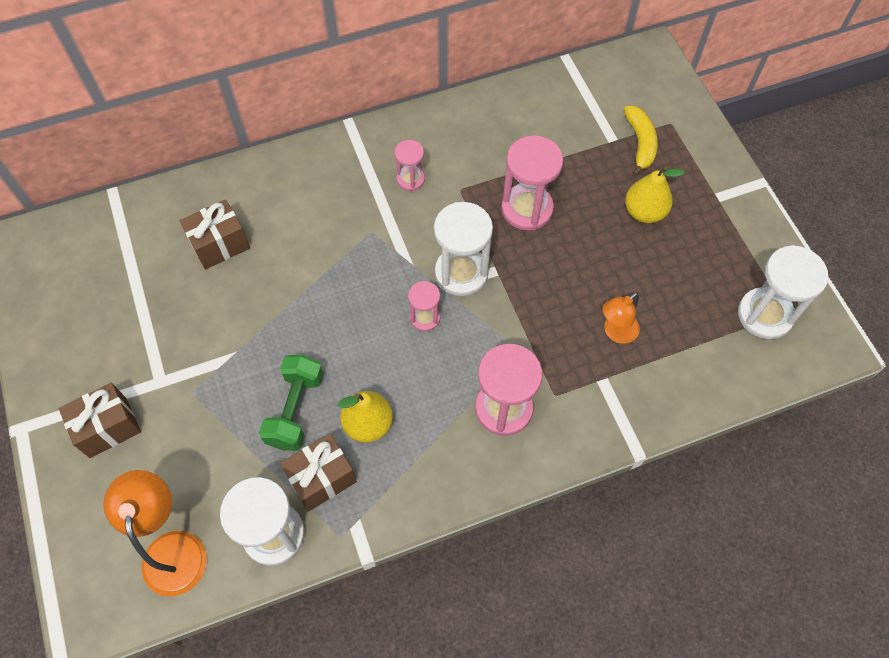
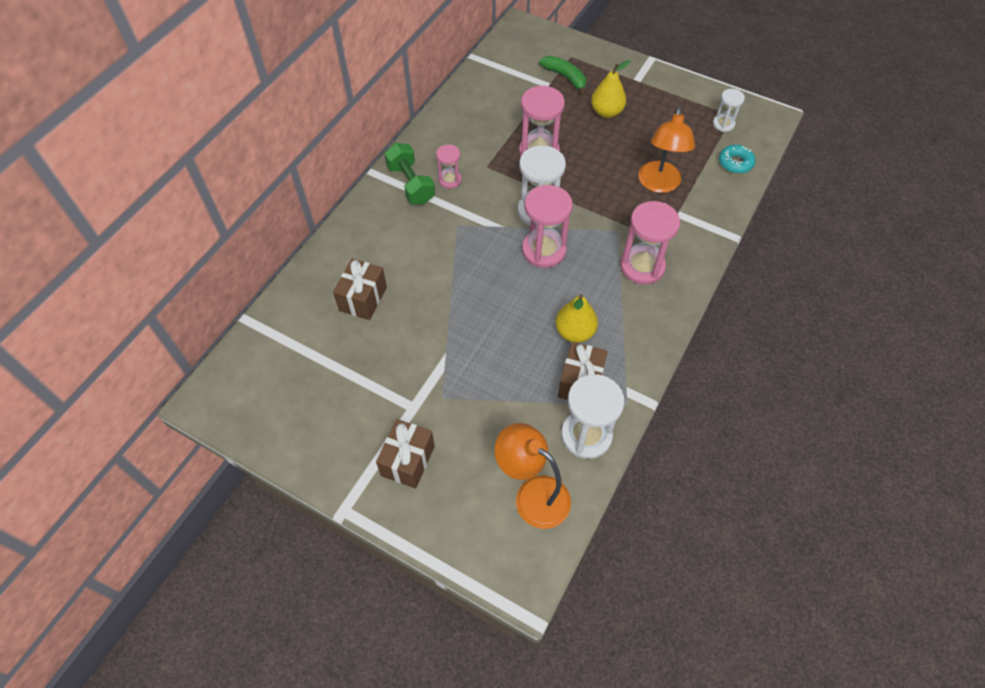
camera: 40 degrees left, 5 degrees down
green dumbbell [259,355,324,451] -> green dumbbell moved to [384,143,435,204]
pink hourglass [408,281,440,331] -> pink hourglass [522,185,573,268], size x1.81
orange lamp [602,292,640,344] -> orange lamp [638,107,695,193], size x1.62
yellow banana [624,106,658,176] -> green banana [539,56,586,95]
white hourglass [738,245,828,339] -> white hourglass [713,89,745,132], size x0.55
none -> turquoise donut [719,145,755,174]

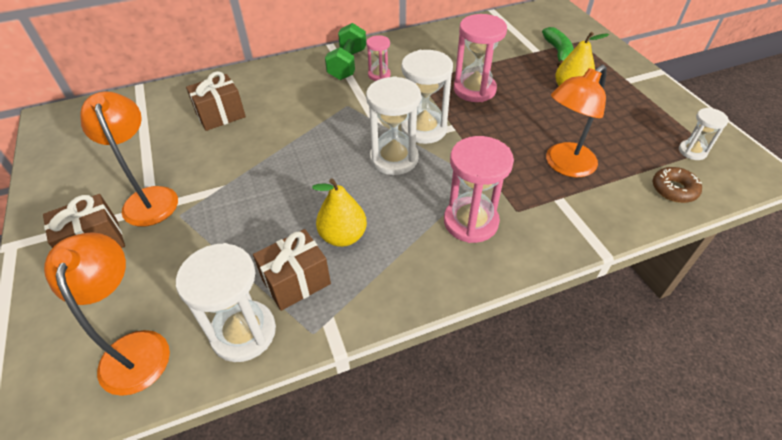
camera: 40 degrees right, 10 degrees down
pink hourglass [522,185,573,268] -> white hourglass [366,76,421,175]
turquoise donut [719,145,755,174] -> brown donut [653,167,702,203]
none -> orange lamp [80,91,178,227]

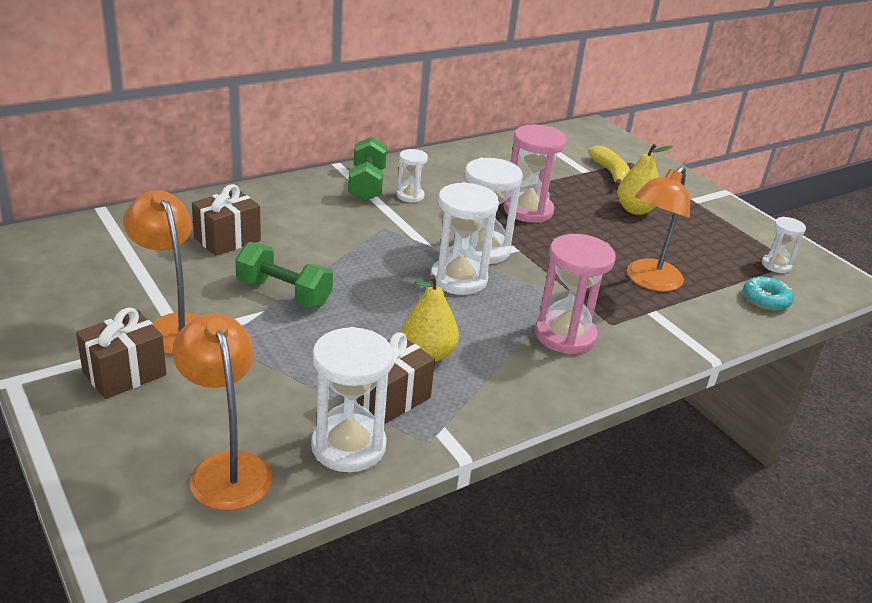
camera: 15 degrees left, 15 degrees down
pink hourglass [366,35,391,81] -> white hourglass [397,149,428,203]
green banana [542,27,574,67] -> yellow banana [588,146,630,187]
brown donut [653,167,702,203] -> turquoise donut [743,276,794,311]
none -> green dumbbell [235,242,333,307]

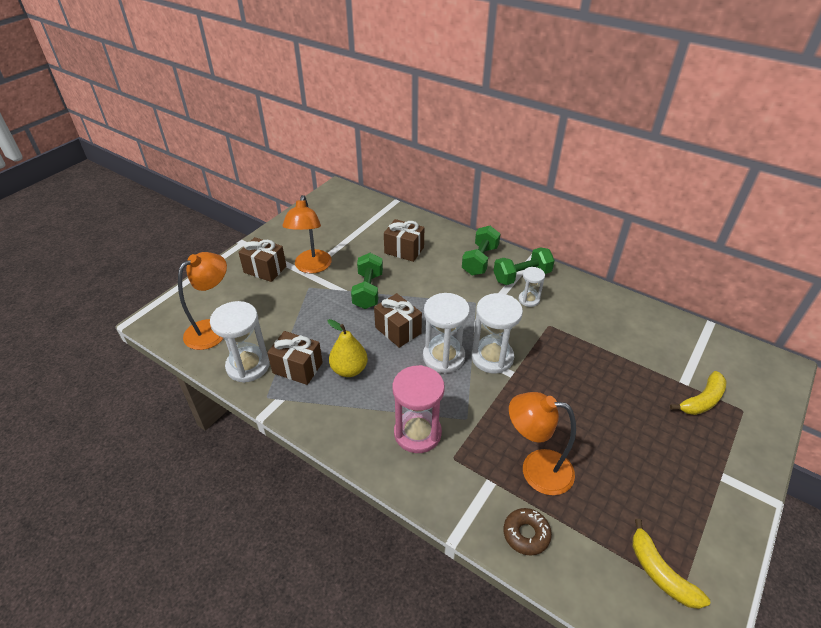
camera: 70 degrees right, 10 degrees up
orange lamp [123,190,200,354] -> orange lamp turned 150 degrees clockwise [282,195,332,273]
pink hourglass [503,124,567,223] -> none
yellow pear [617,144,673,215] -> none
turquoise donut [743,276,794,311] -> none
white hourglass [761,217,806,273] -> yellow banana [632,519,710,609]
none -> brown gift [374,293,422,348]
none -> green dumbbell [462,226,500,276]
none -> brown donut [503,508,552,555]

